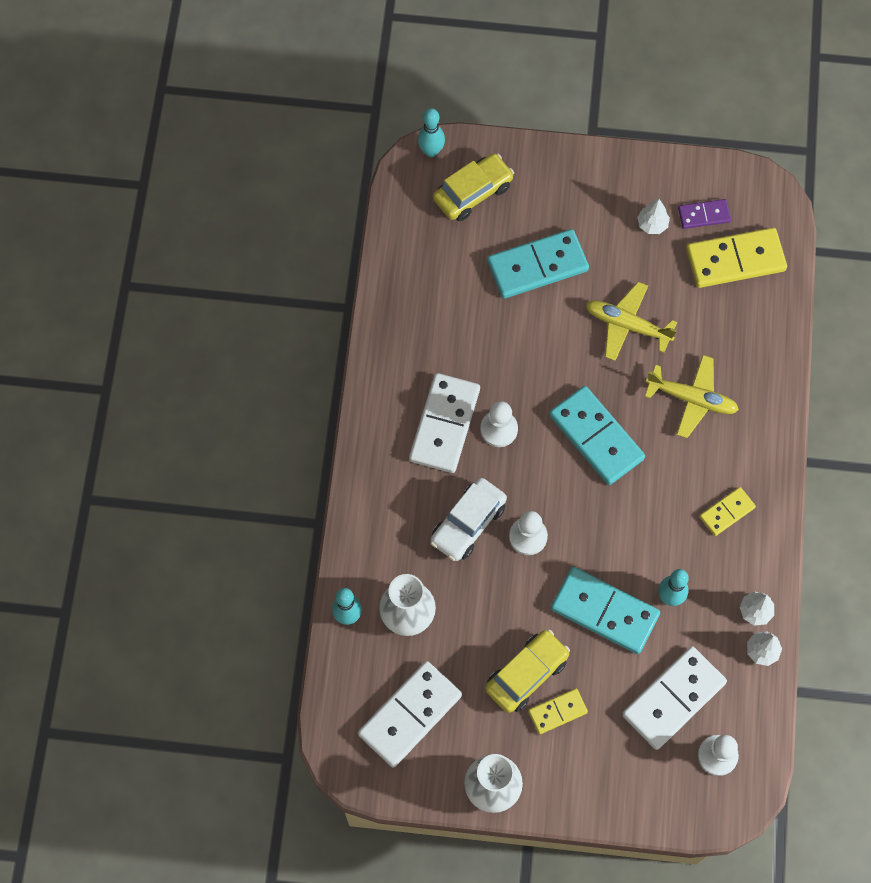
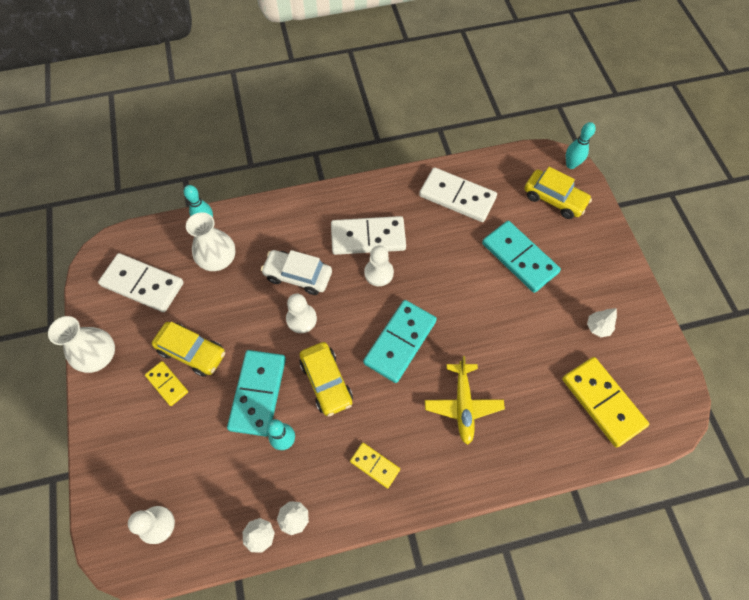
camera: 70 degrees right, 5 degrees down
yellow plane [586,282,677,361] -> none
white domino [622,646,727,750] -> white domino moved to [419,167,497,222]
purple domino [678,199,731,229] -> none
none -> yellow car [300,342,353,417]

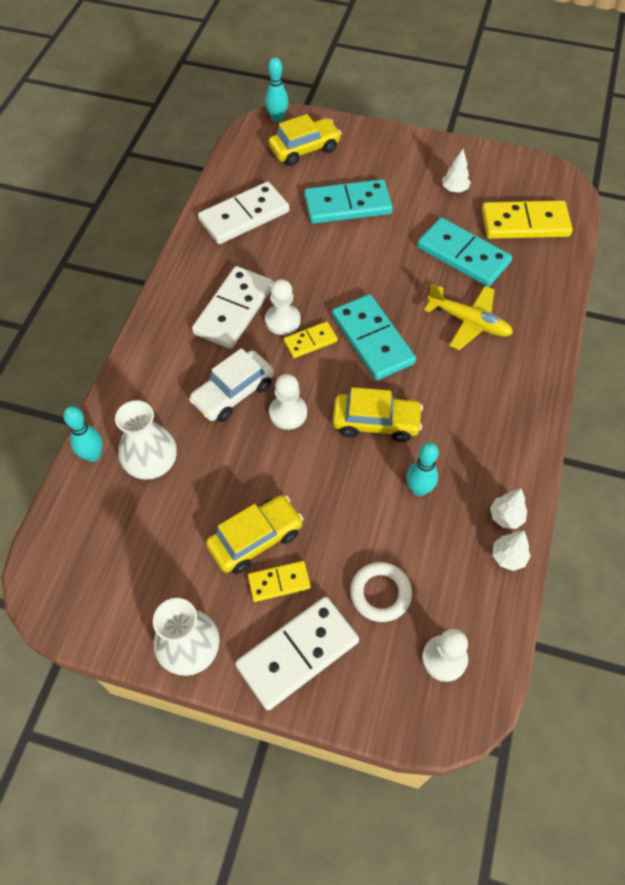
camera: 60 degrees left, 5 degrees down
white domino [98,253,184,312] -> white domino moved to [235,596,359,710]
turquoise domino [227,350,286,437] -> turquoise domino moved to [417,218,512,287]
yellow domino [350,443,400,488] -> yellow domino moved to [283,322,338,358]
none -> white ring [350,562,412,622]

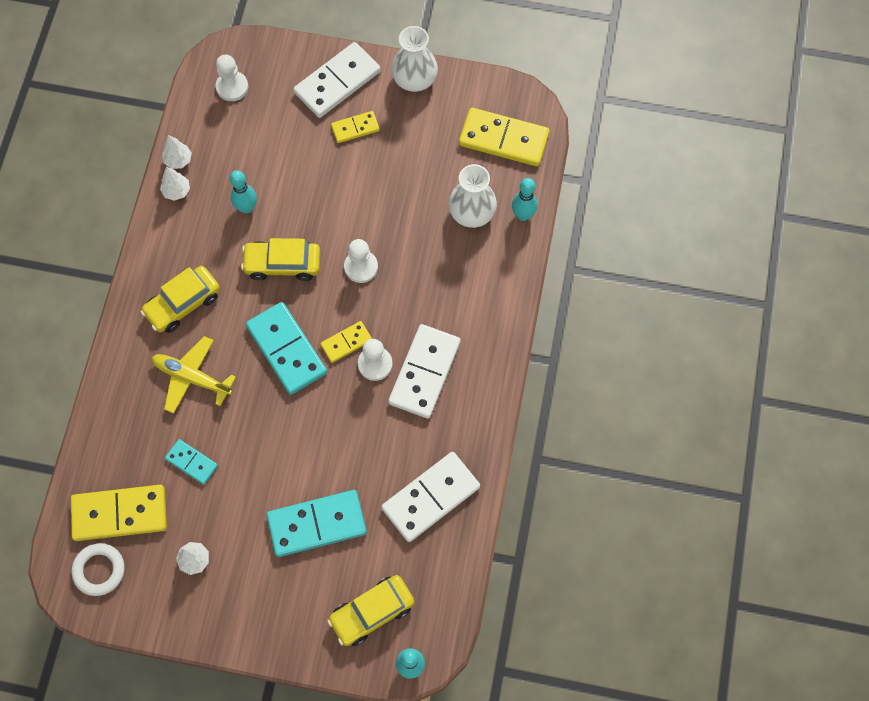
camera: 175 degrees right, 10 degrees up
white car [189,348,274,422] -> none
yellow car [206,495,304,574] -> yellow car moved to [140,266,220,333]
white ring [350,562,412,622] -> white ring moved to [72,543,124,596]
turquoise domino [417,218,512,287] -> turquoise domino [165,439,218,485], size x0.54
none -> yellow domino [459,108,550,166]

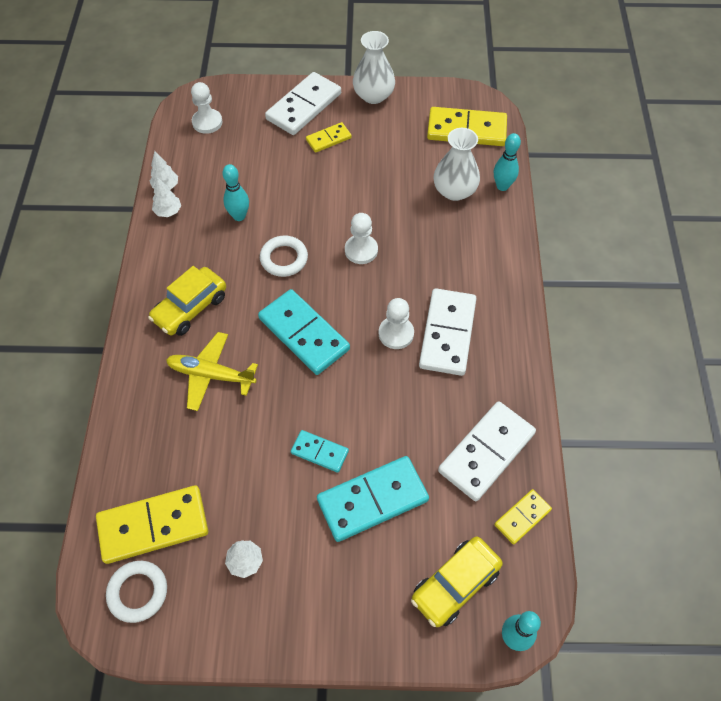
camera: 10 degrees left, 10 degrees down
turquoise domino [165,439,218,485] -> turquoise domino moved to [291,430,349,473]
yellow car [241,238,320,281] -> white ring [260,236,308,277]
yellow domino [320,321,372,363] -> yellow domino moved to [494,489,552,545]

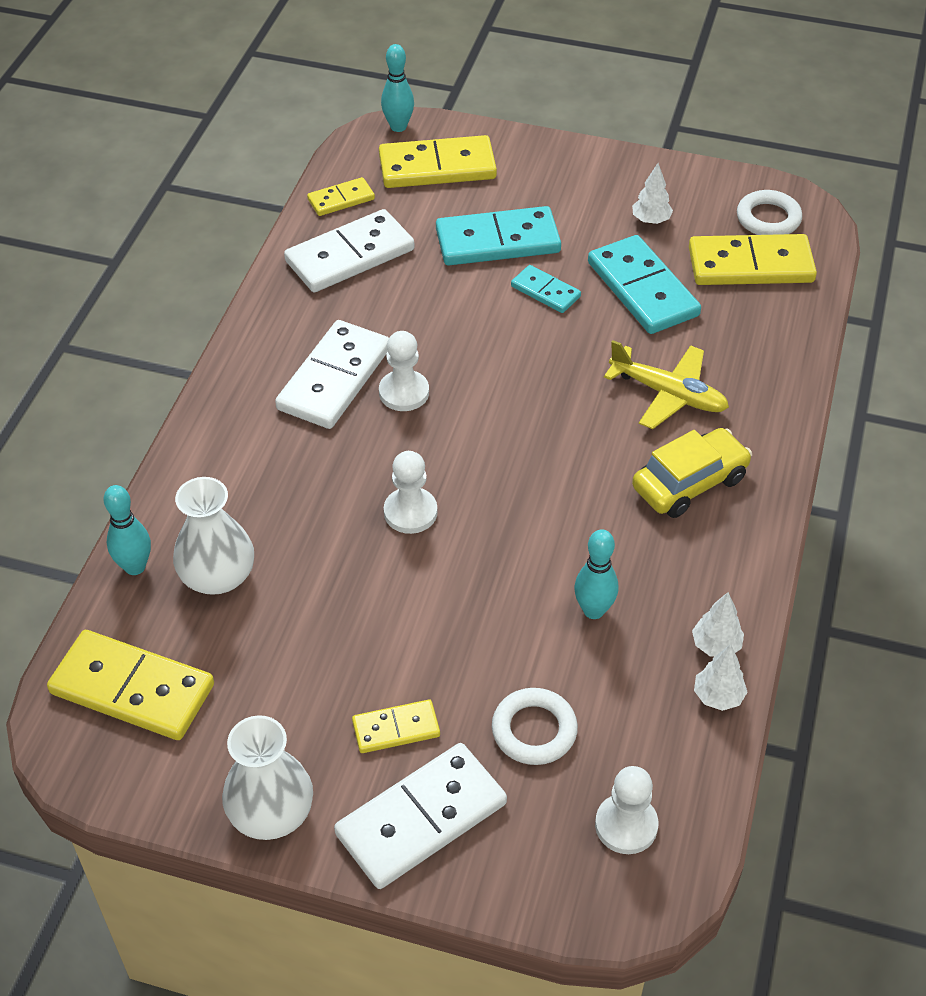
camera: 165 degrees left, 10 degrees down
turquoise domino [258,289,350,375] -> turquoise domino moved to [588,235,701,334]
white ring [260,236,308,277] -> white ring moved to [492,688,578,765]
yellow car [411,536,503,627] -> yellow domino [379,135,497,188]

